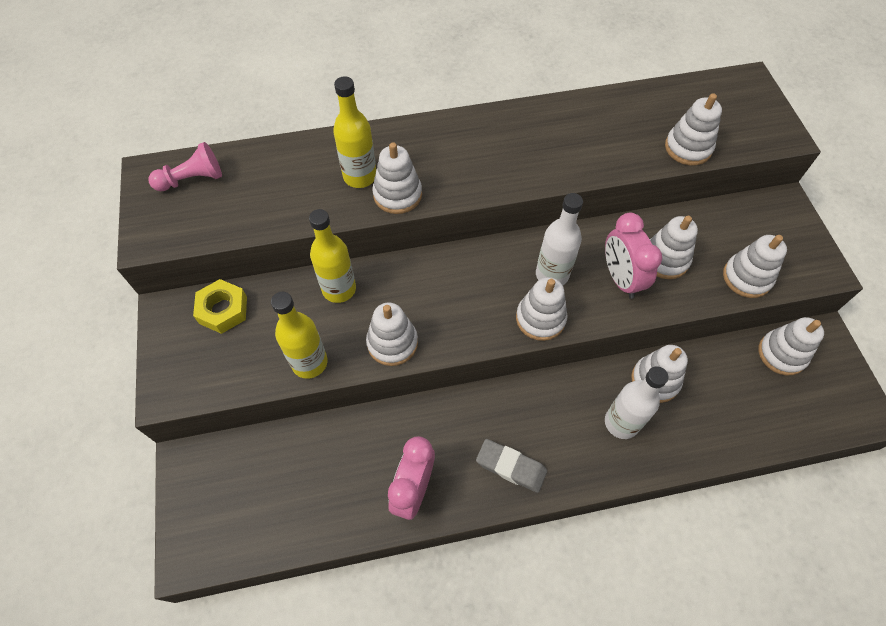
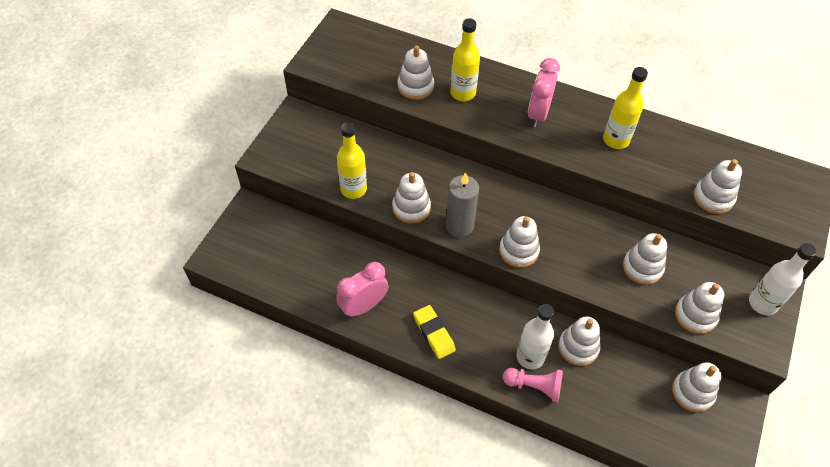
camera: 35 degrees right, 5 degrees down
pink pawn [149,142,222,191] -> pink pawn moved to [503,368,563,402]
yellow nut [193,279,247,334] -> none
yellow bottle [309,209,356,303] -> yellow bottle moved to [603,67,648,149]
white stacking toy [372,142,422,214] -> white stacking toy moved to [398,45,434,100]
grey eraser [476,439,547,493] -> yellow eraser [413,305,456,359]
white bottle [536,193,583,285] -> white bottle moved to [749,243,816,315]
pink clock [605,213,662,299] -> pink clock moved to [528,58,560,127]
none -> grey candle [446,172,479,237]

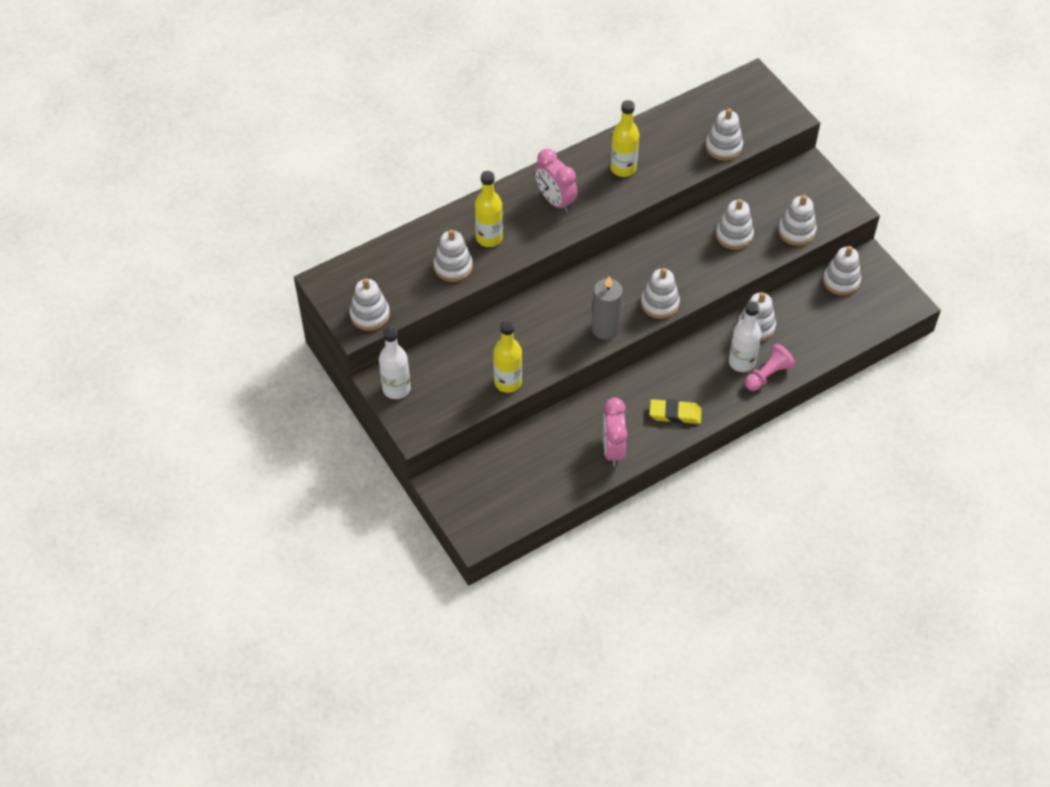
camera: 55 degrees left, 0 degrees up
white stacking toy [392,172,431,224] -> white stacking toy moved to [350,278,390,331]
white bottle [749,243,816,315] -> white bottle moved to [379,327,410,399]

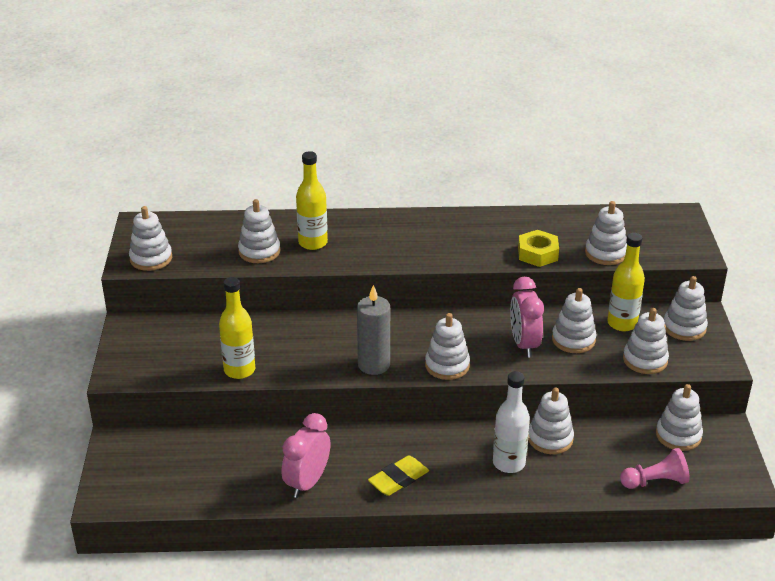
camera: 30 degrees right, 20 degrees down
white bottle [379,327,410,399] -> none
pink clock [535,149,578,213] -> pink clock moved to [510,277,544,358]
yellow bottle [610,100,639,177] -> yellow bottle moved to [607,233,645,331]
yellow eraser [650,399,702,424] -> yellow eraser turned 75 degrees counterclockwise [368,455,429,496]
pink pawn [745,344,795,391] -> pink pawn moved to [620,448,689,489]
none -> yellow nut [518,230,559,267]
none -> white stacking toy [664,276,708,341]

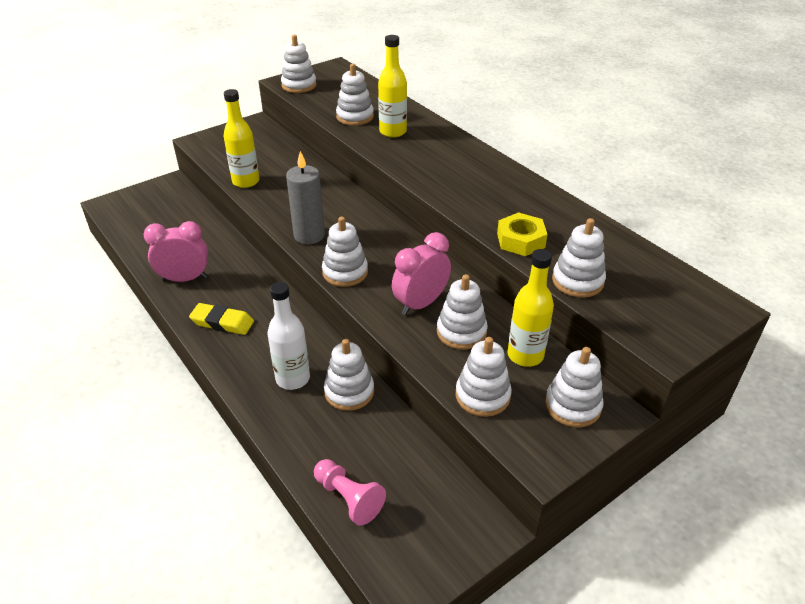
camera: 55 degrees right, 5 degrees up
white stacking toy [656,384,703,451] -> none

